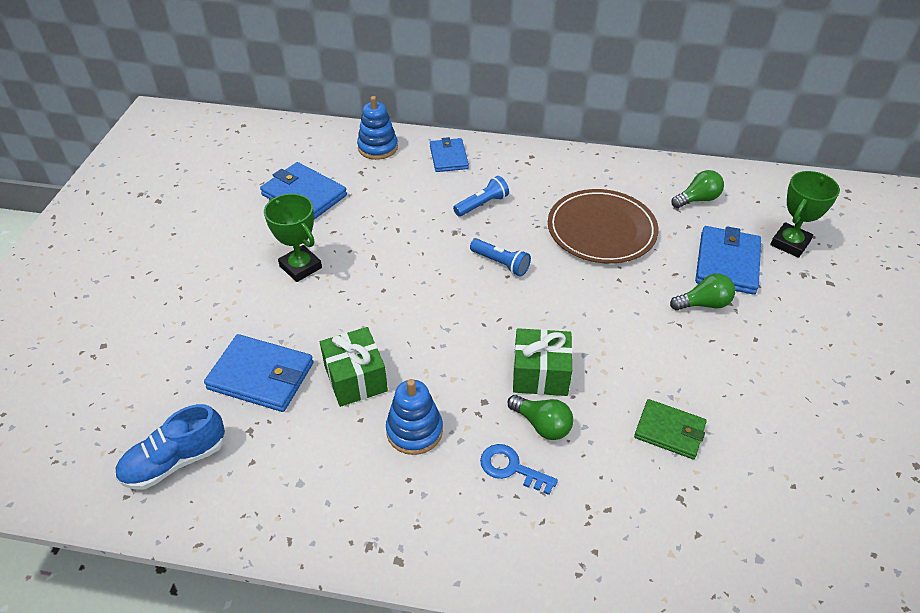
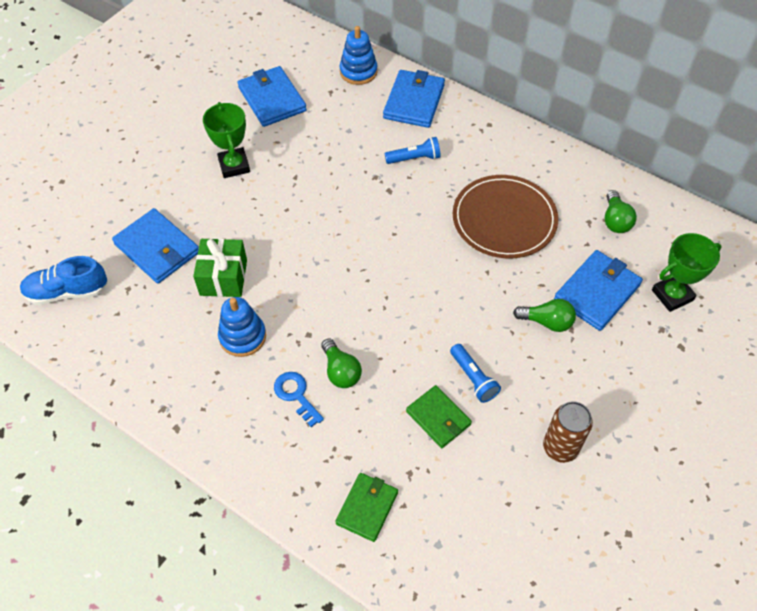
camera: 25 degrees right, 10 degrees up
blue wallet [430,137,469,172] -> blue wallet [383,70,445,128], size x1.51
blue flashlight [470,239,531,277] -> blue flashlight moved to [450,344,501,403]
green gift [513,328,573,396] -> none
green light bulb [671,170,724,208] -> green light bulb turned 90 degrees clockwise [604,190,637,233]
none -> green wallet [335,473,398,542]
none -> brown can [543,401,593,463]

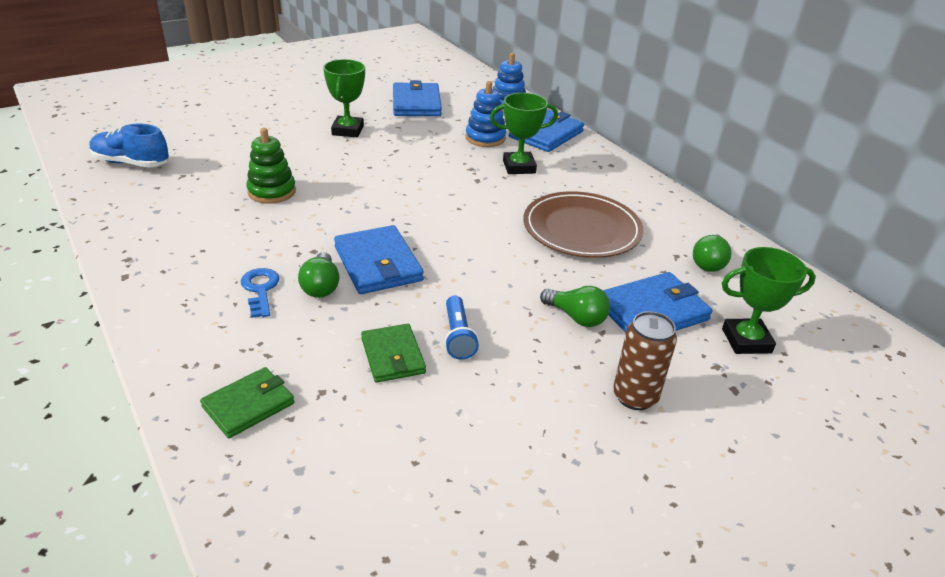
camera: 20 degrees right, 20 degrees down
blue wallet [112,208,199,284] -> blue wallet moved to [334,225,424,294]
green gift [193,238,247,297] -> green stacking toy [246,128,296,204]
blue stacking toy [218,297,266,357] -> blue stacking toy moved to [465,81,506,147]
blue flashlight [385,137,441,164] -> green trophy [490,93,558,174]
brown can [543,401,593,463] -> brown can moved to [613,311,677,410]

